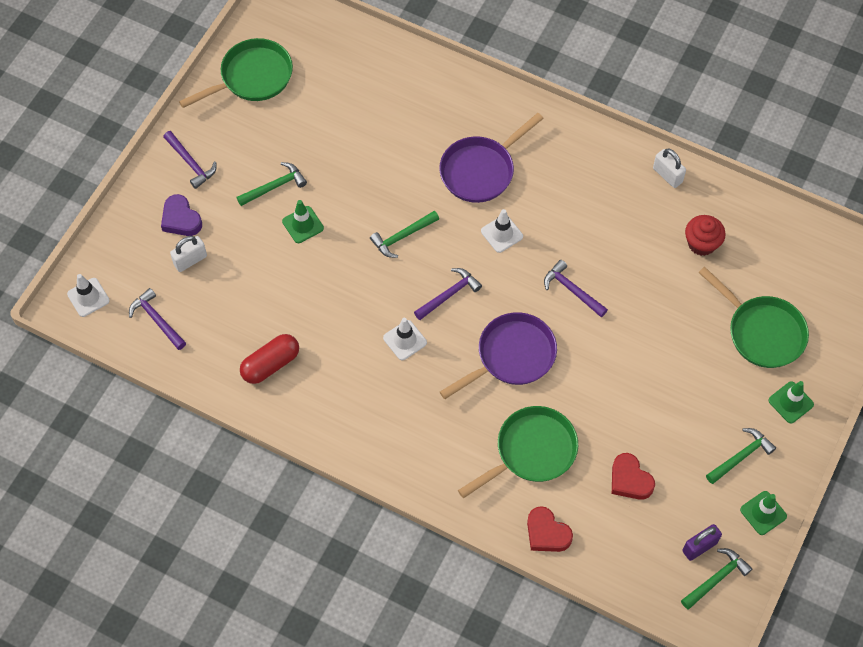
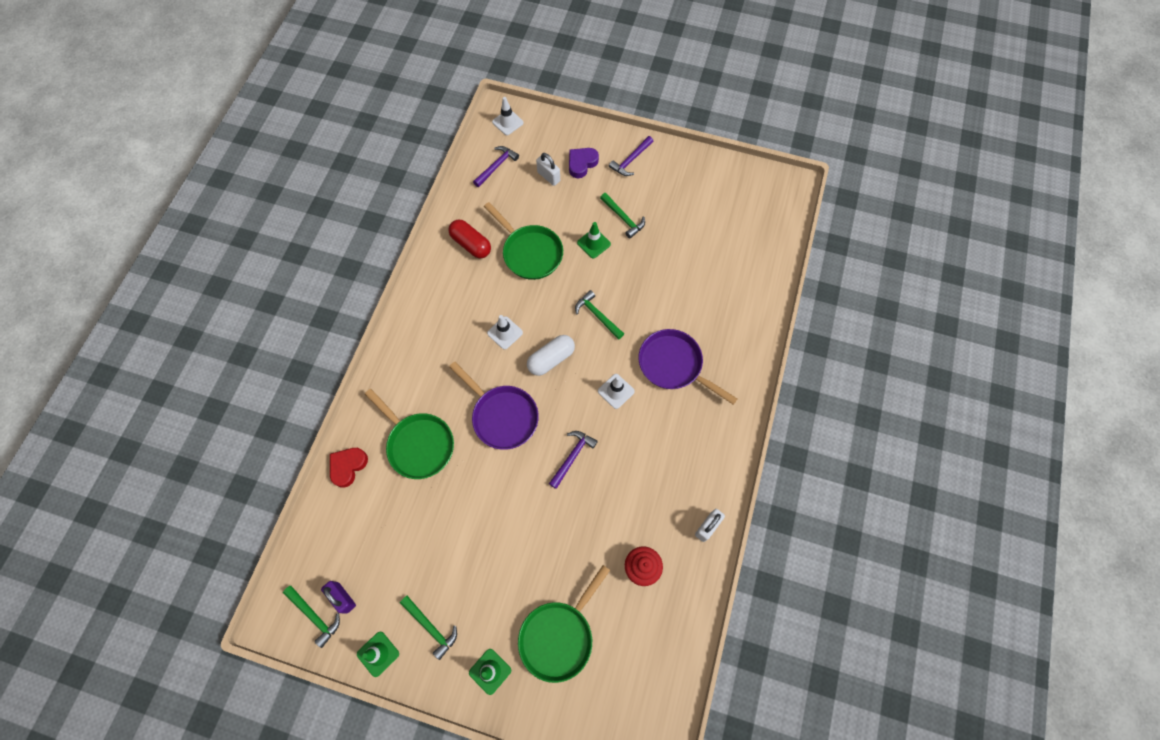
camera: 80 degrees right, 5 degrees up
green pan [179,38,293,108] -> green pan moved to [484,202,563,280]
purple hammer [414,268,482,320] -> white capsule [527,335,575,376]
red heart [612,453,655,500] -> none

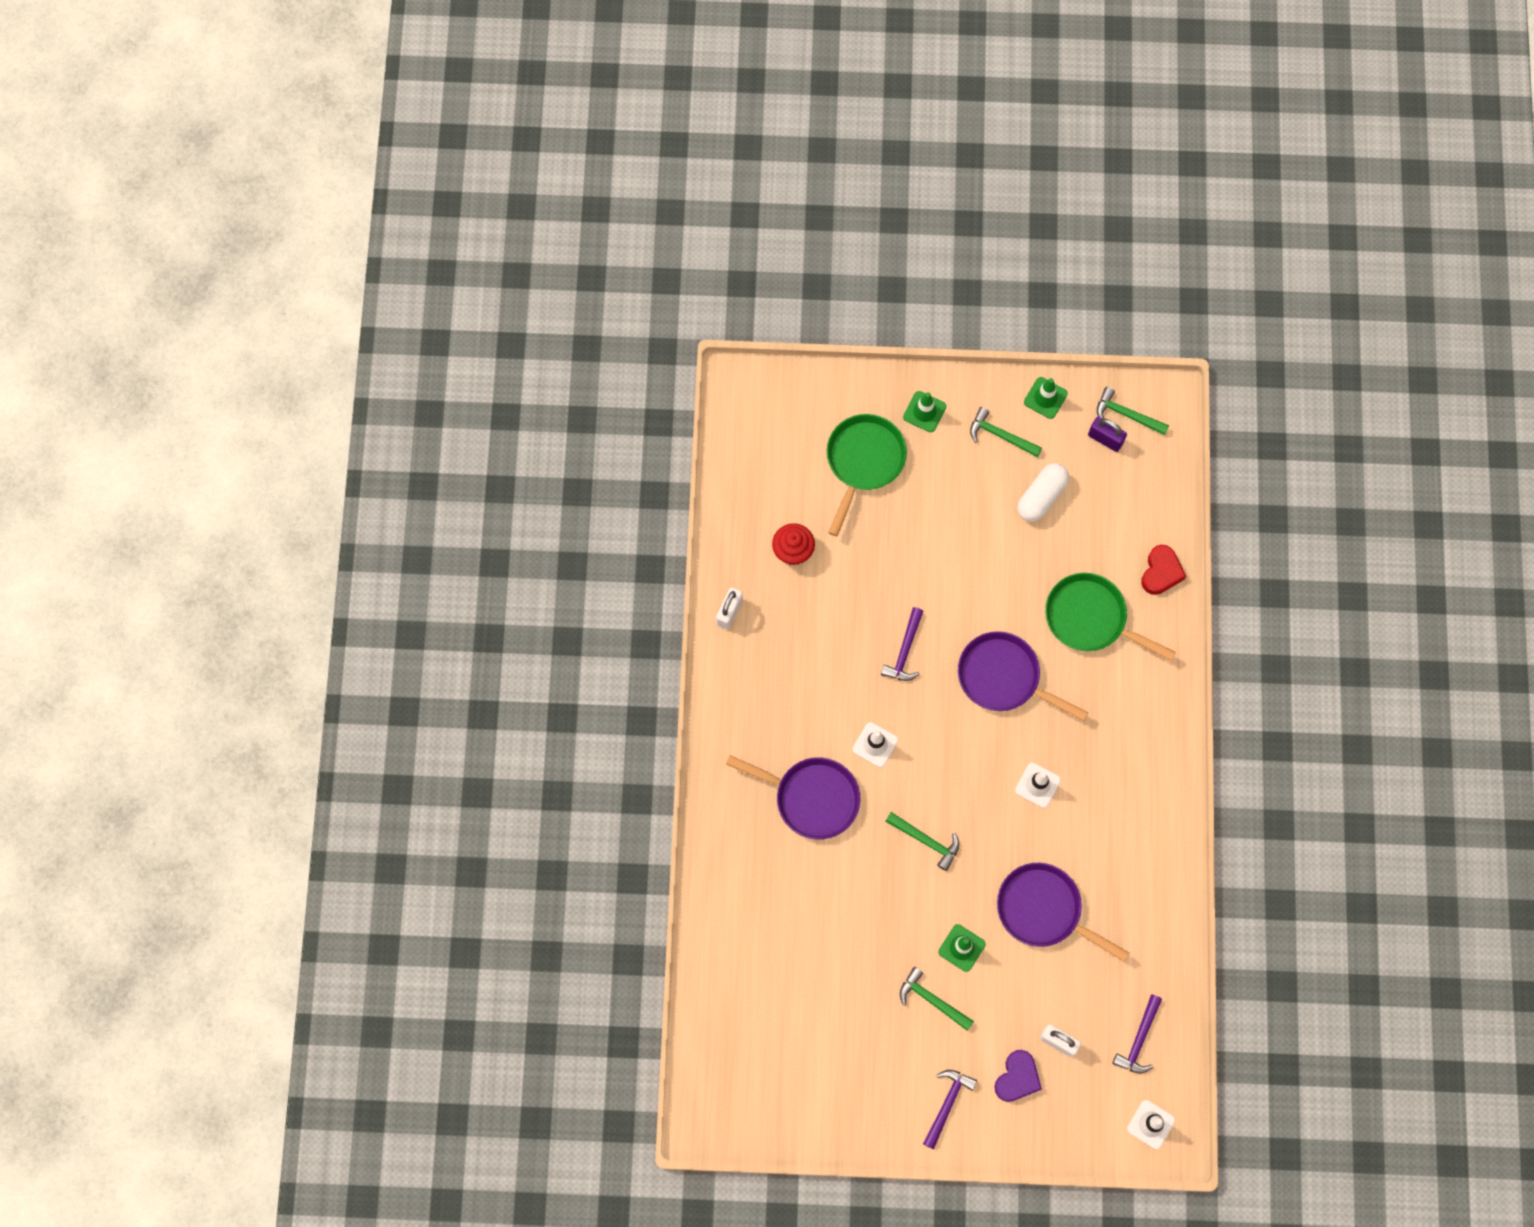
camera: 165 degrees right, 5 degrees up
red capsule [449,220,491,258] -> none
green pan [484,202,563,280] -> purple pan [997,863,1129,962]
white capsule [527,335,575,376] -> white capsule moved to [1017,463,1069,522]

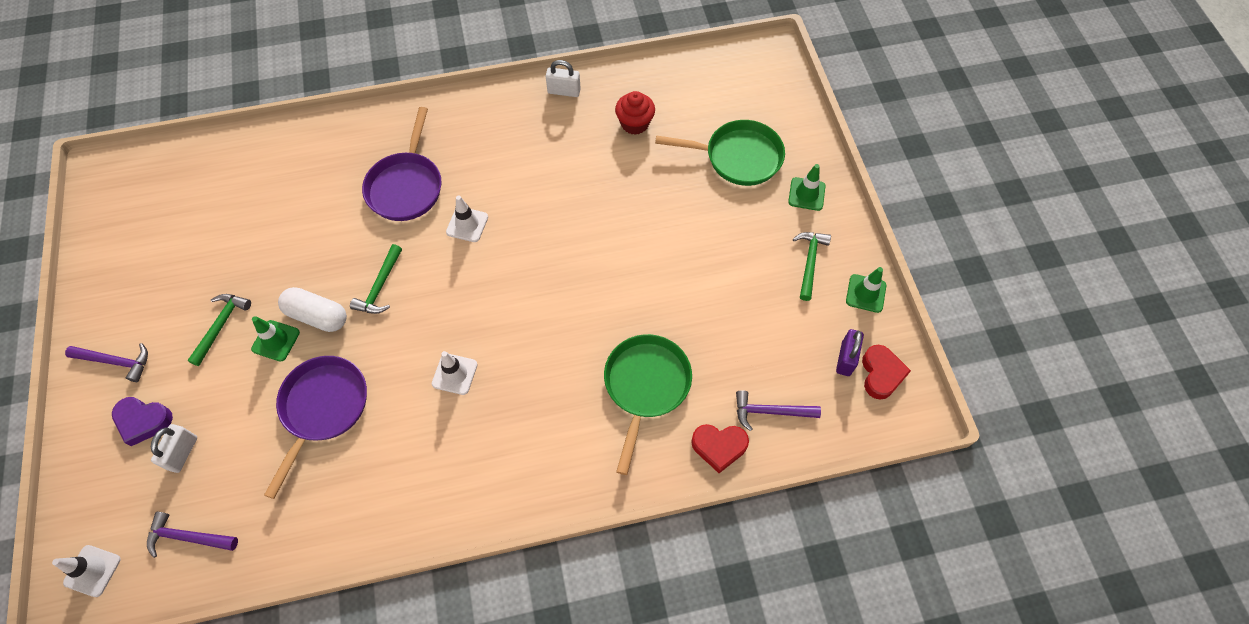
camera: 75 degrees right, 10 degrees down
purple hammer [881,607,923,681] -> purple hammer moved to [736,390,821,431]
purple pan [958,631,1088,721] -> none
white capsule [1017,463,1069,522] -> white capsule moved to [278,287,347,332]
green hammer [1097,387,1169,435] -> red heart [862,345,911,400]

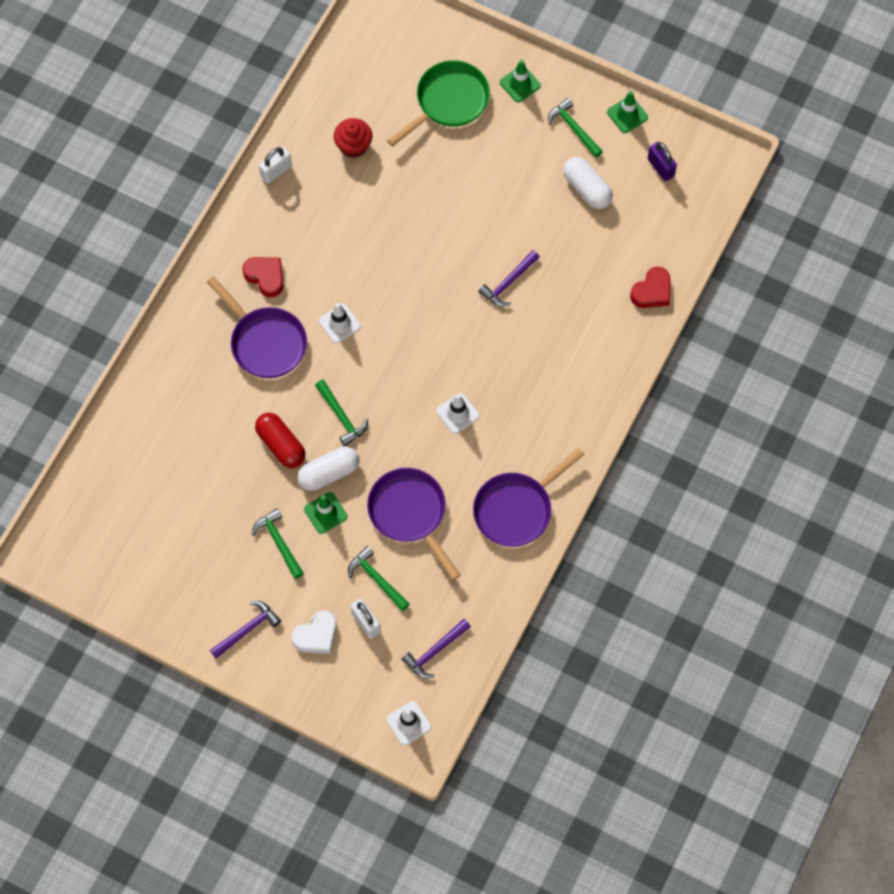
camera: 50 degrees left, 5 degrees up
purple heart [112,397,173,446] -> white heart [292,611,337,654]
green pan [604,334,692,475] -> none
purple hammer [736,390,821,431] -> purple hammer moved to [478,250,540,307]
red heart [862,345,911,400] -> red heart moved to [242,257,284,297]
none -> red capsule [255,413,305,468]
none -> green hammer [348,546,410,611]
none -> purple pan [473,448,585,547]
none -> white capsule [563,157,613,209]

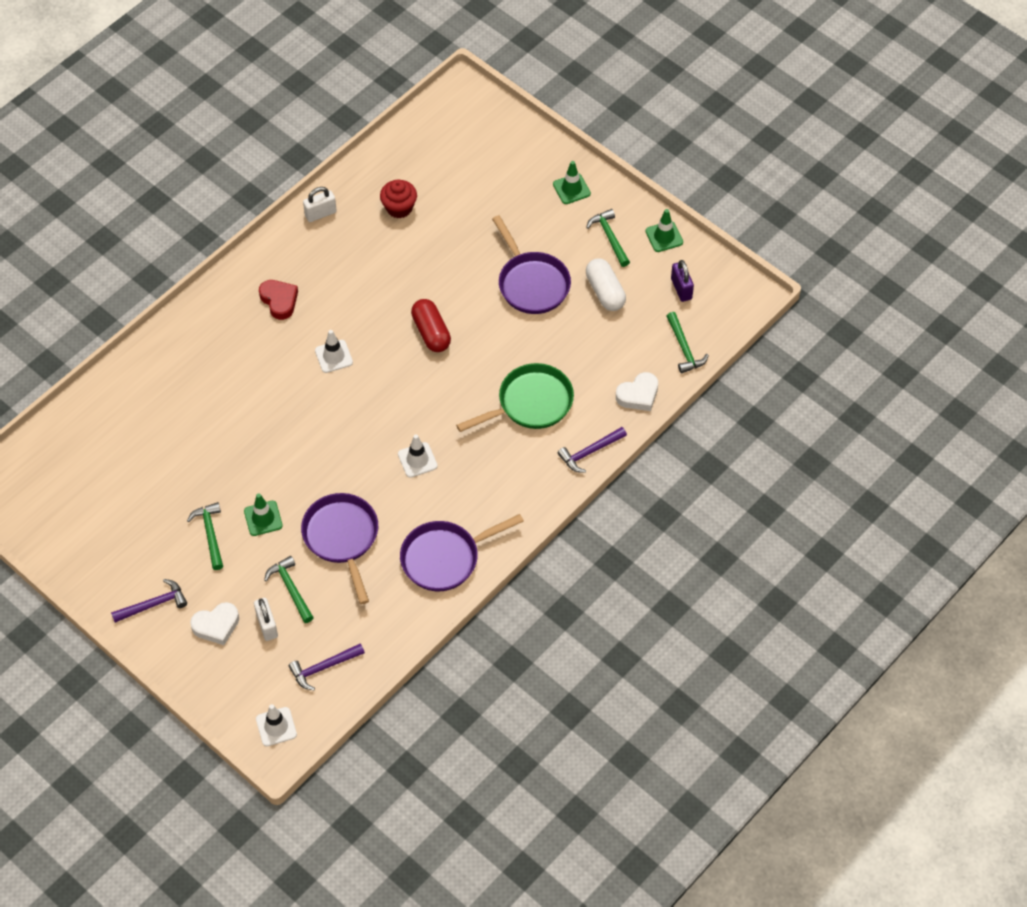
camera: 15 degrees right, 10 degrees down
purple pan [207,276,307,378] -> purple pan moved to [492,215,571,314]
red capsule [255,413,305,468] -> red capsule moved to [411,299,451,352]
white capsule [298,447,359,491] -> none
green hammer [315,380,368,446] -> green hammer moved to [667,312,709,373]
green pan [387,60,490,146] -> green pan moved to [456,363,574,432]
purple hammer [478,250,540,307] -> purple hammer moved to [558,427,627,473]
red heart [630,266,670,308] -> white heart [616,372,658,411]

